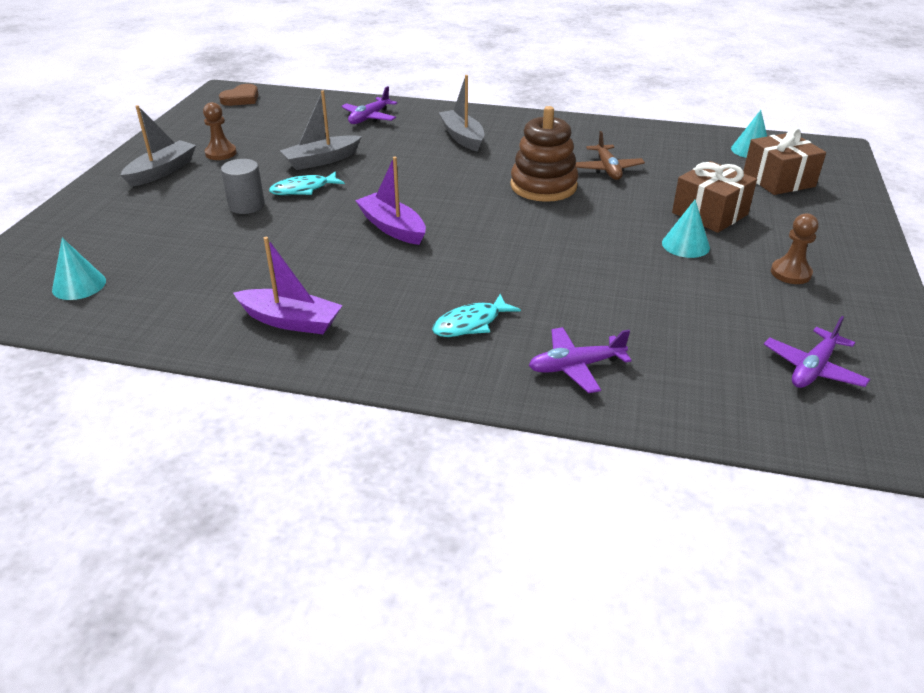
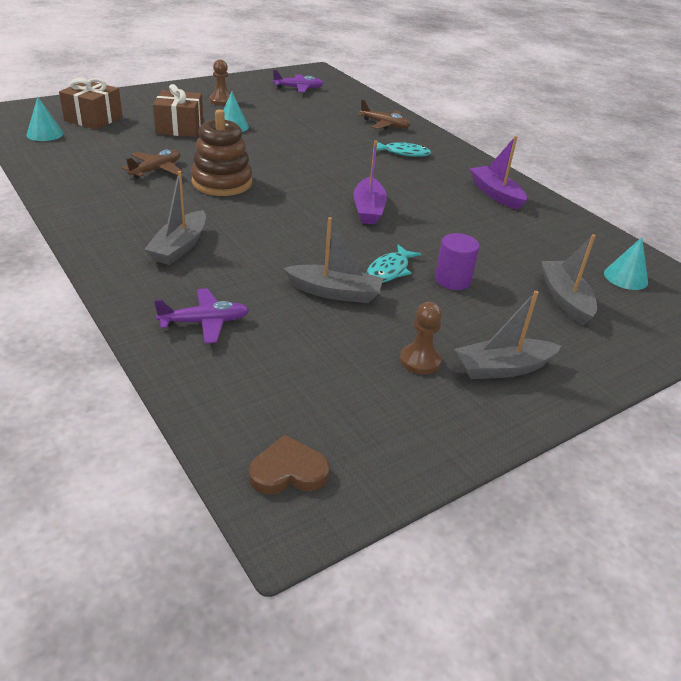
camera: 140 degrees left, 0 degrees up
grey cylinder [221,159,265,214] -> purple cylinder [435,233,480,290]
turquoise fish [269,171,345,195] -> turquoise fish turned 105 degrees clockwise [367,245,422,283]
purple plane [529,327,632,393] -> brown plane [358,100,410,129]
none -> grey boat [541,234,597,326]

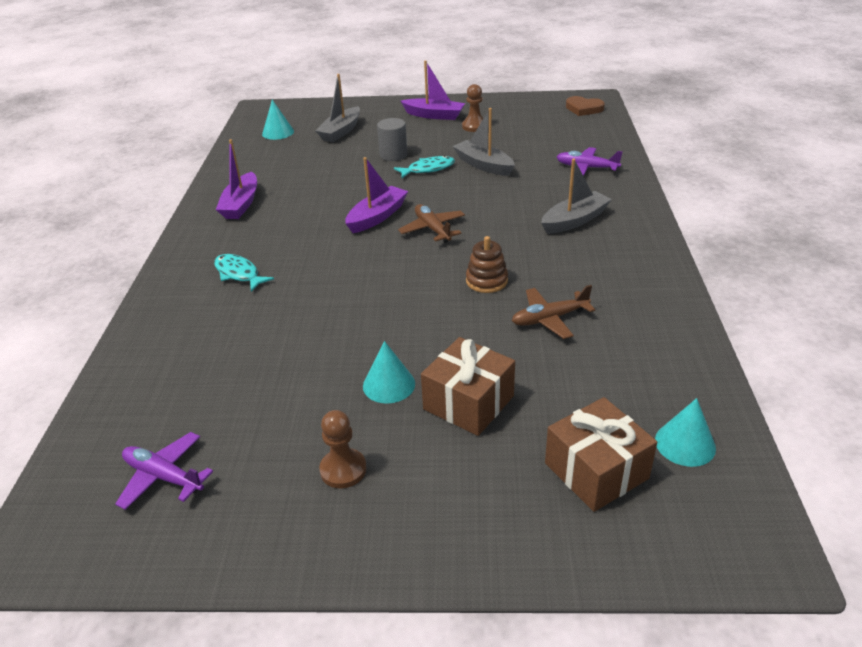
camera: 140 degrees left, 0 degrees up
brown stacking toy [191,109,252,196] -> brown stacking toy [466,236,508,293], size x0.59
brown plane [358,100,410,129] -> brown plane moved to [398,204,465,243]
purple cylinder [435,233,480,290] -> grey cylinder [377,118,407,161]
grey boat [455,291,561,379] -> purple boat [401,60,465,120]

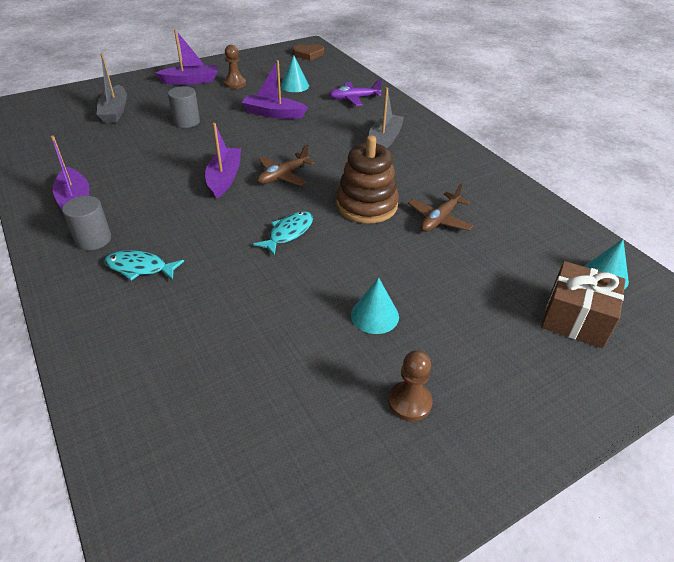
camera: 35 degrees left, 5 degrees up
purple plane [115,432,213,510] -> none
turquoise cone [262,100,294,140] -> turquoise cone moved to [281,55,309,92]
turquoise fish [394,156,455,178] -> turquoise fish moved to [253,211,313,256]
brown plane [398,204,465,243] -> brown plane turned 75 degrees counterclockwise [257,145,315,186]
brown gift [421,337,515,436] -> none
grey boat [453,108,515,176] -> purple boat [241,60,308,119]
brown stacking toy [466,236,508,293] -> brown stacking toy [336,135,399,223], size x1.69
none -> grey cylinder [62,196,111,250]

